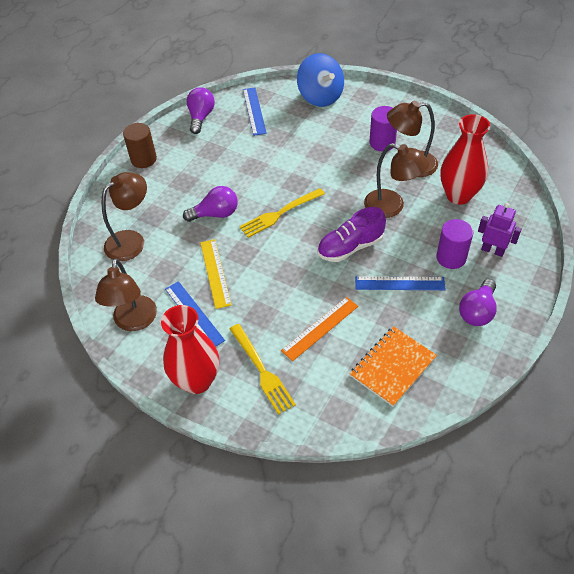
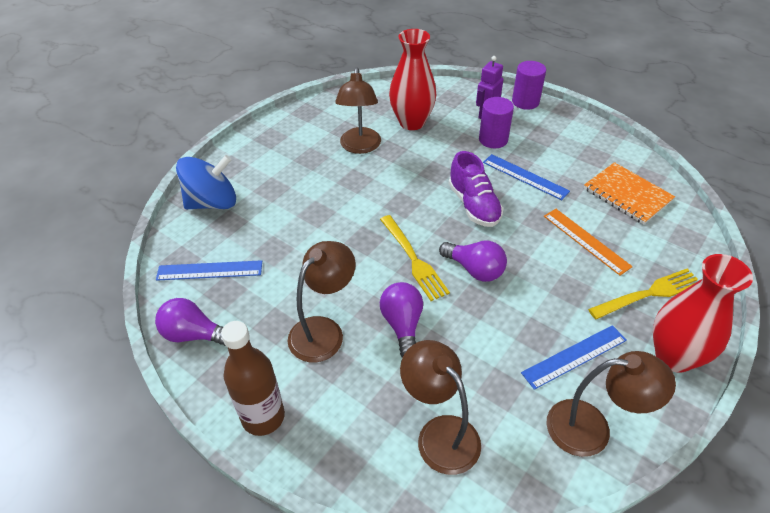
camera: 85 degrees left, 5 degrees down
brown cylinder [123,123,157,168] -> brown bottle [221,321,285,436]
yellow ruler [200,239,231,309] -> none
blue ruler [355,276,446,290] -> blue ruler turned 60 degrees counterclockwise [483,154,570,200]
brown lamp [364,143,429,218] -> brown lamp moved to [288,241,356,362]
purple cylinder [369,106,397,151] -> purple cylinder moved to [512,61,546,110]
purple light bulb [459,279,497,326] -> purple light bulb moved to [439,241,507,282]

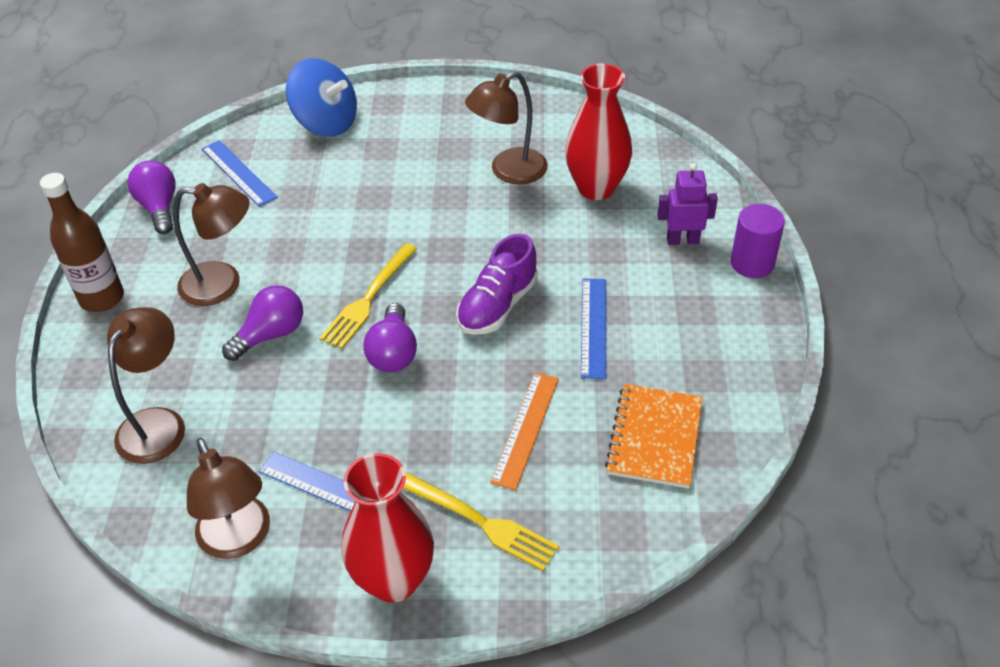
camera: 55 degrees right, 0 degrees up
purple cylinder [479,97,514,148] -> none

